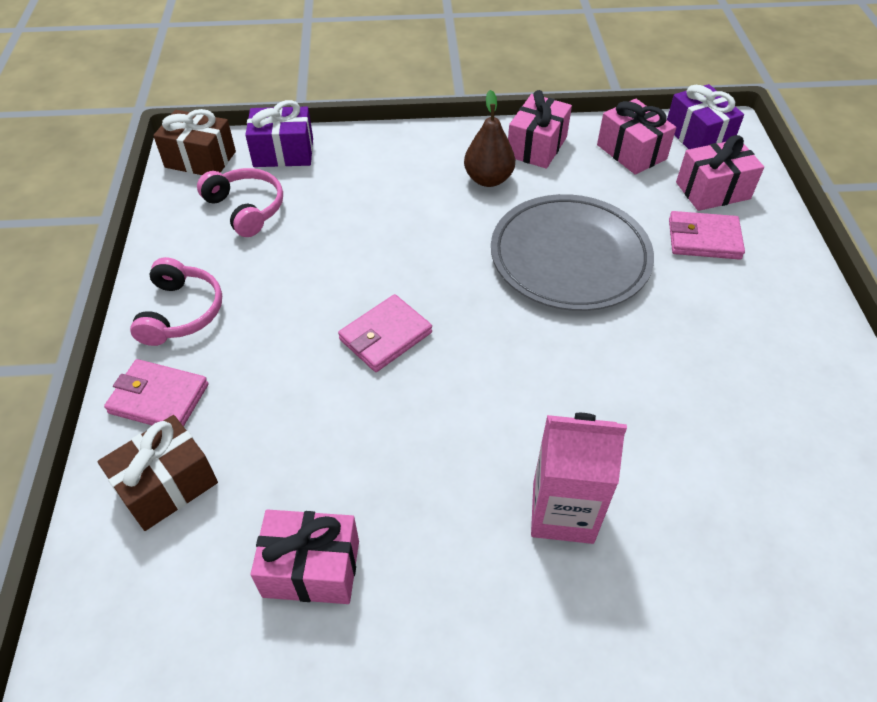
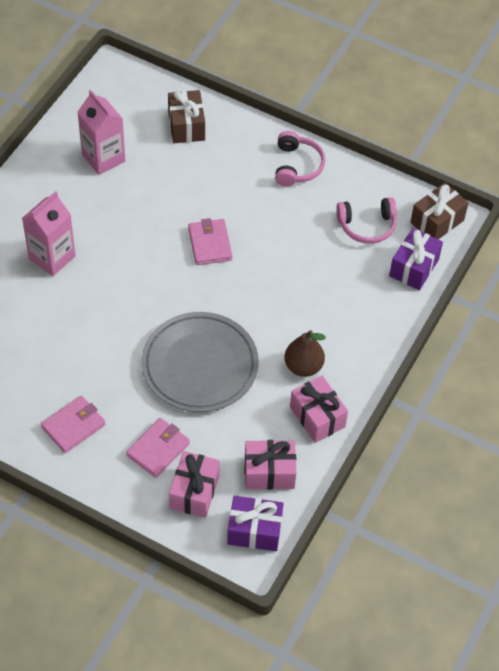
camera: 120 degrees right, 5 degrees up
pink wallet [104,359,208,427] -> pink wallet moved to [41,395,106,453]
pink headphones [130,257,222,346] -> pink headphones turned 120 degrees counterclockwise [275,131,325,186]
pink gift [250,509,359,604] -> pink carton [78,90,125,175]

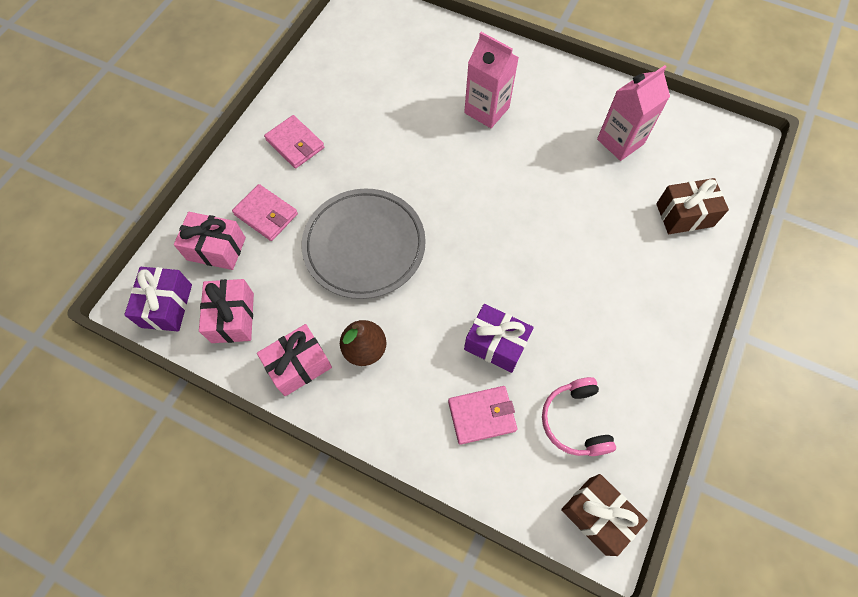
camera: 90 degrees right, 10 degrees up
pink wallet [188,218,232,265] -> pink wallet moved to [448,386,517,445]
pink headphones [275,131,325,186] -> none
purple gift [389,228,443,290] -> purple gift moved to [464,304,534,373]

